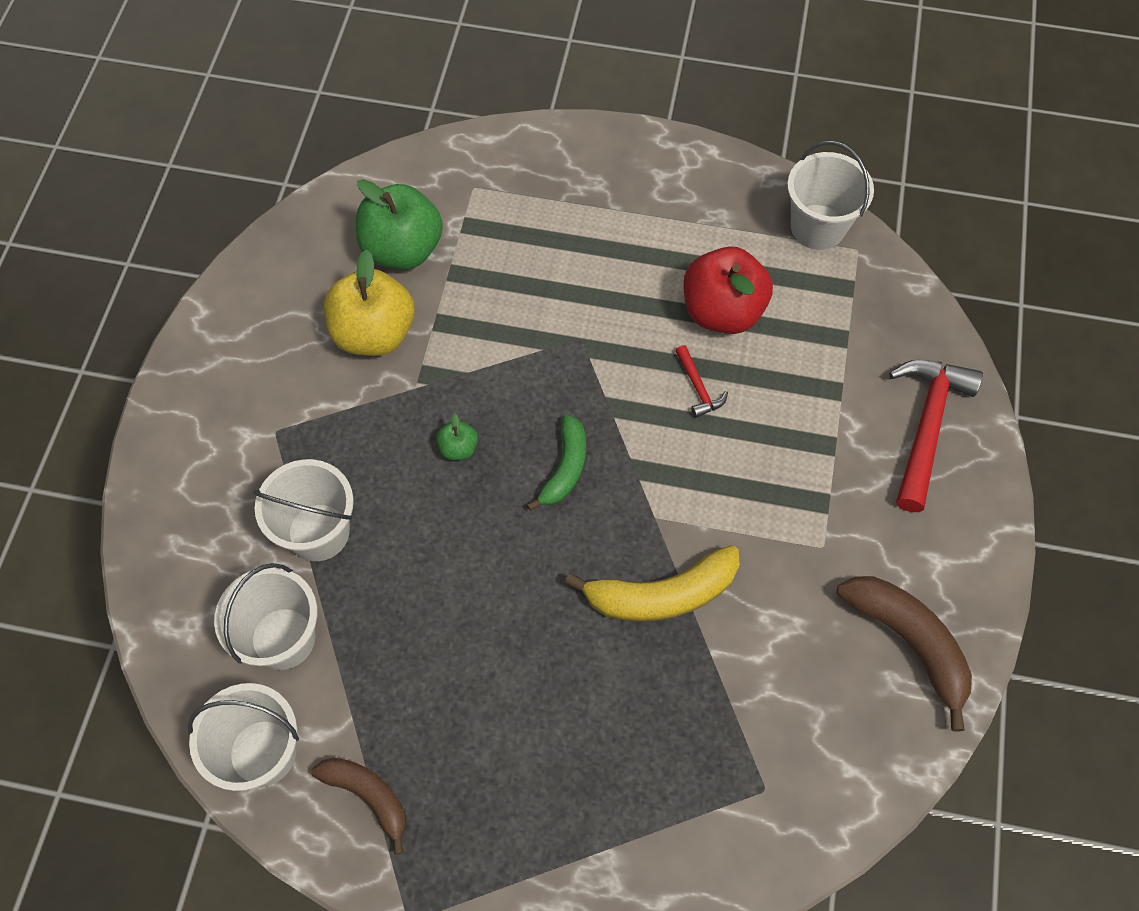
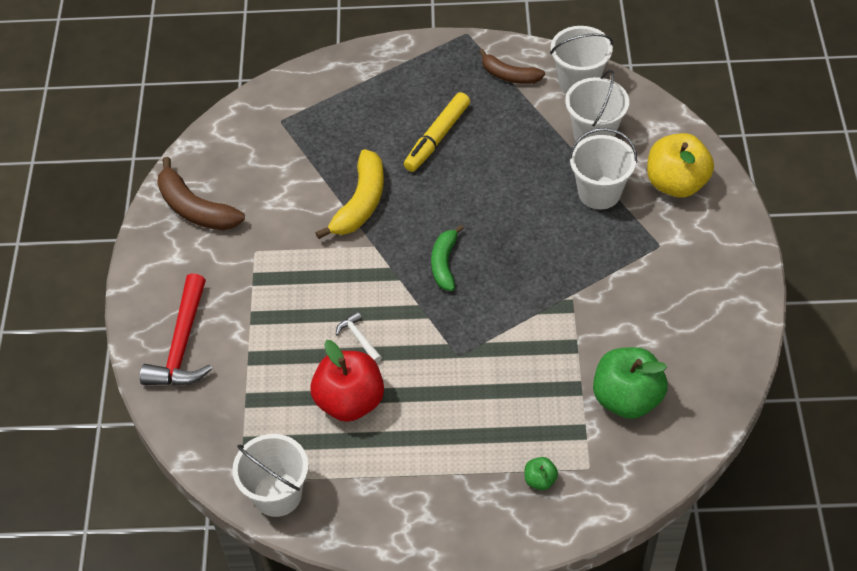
camera: 170 degrees right, 10 degrees down
yellow apple [324,249,415,356] -> yellow apple moved to [647,133,714,198]
green apple [436,414,478,460] -> green apple moved to [524,457,558,490]
yellow banana [565,545,740,622] -> yellow banana turned 135 degrees clockwise [316,149,384,239]
red hammer [675,345,728,418] -> white hammer [336,311,382,363]
none -> yellow marker [404,92,470,172]

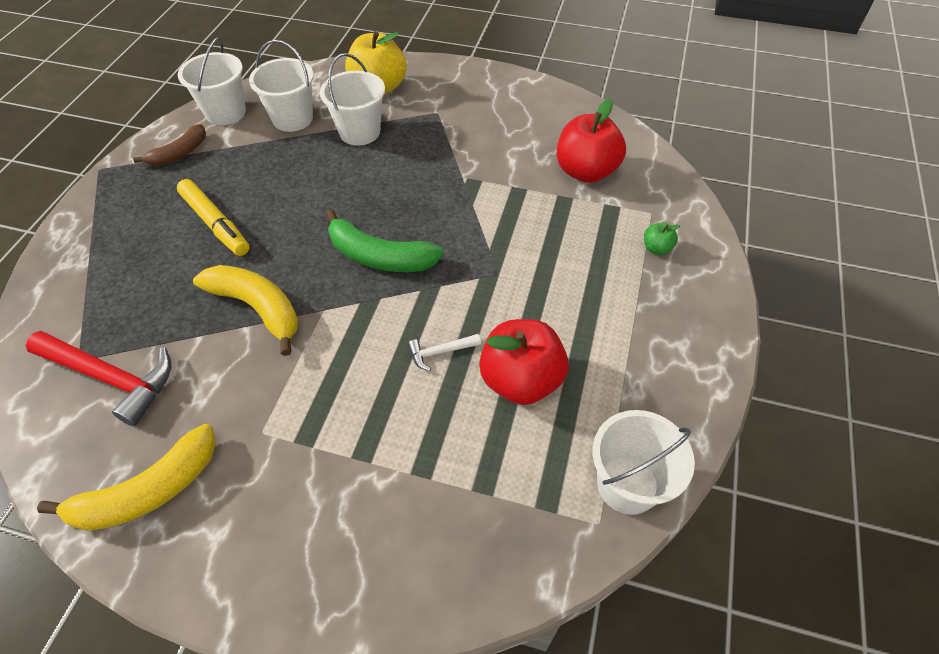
camera: 75 degrees left, 0 degrees up
red hammer [140,273,213,386] -> red hammer moved to [26,331,171,426]
brown banana [157,157,245,230] -> yellow banana [37,424,216,531]
green banana [431,225,464,291] -> green banana [325,209,444,272], size x1.53
green apple [593,347,668,419] -> red apple [556,98,626,183]

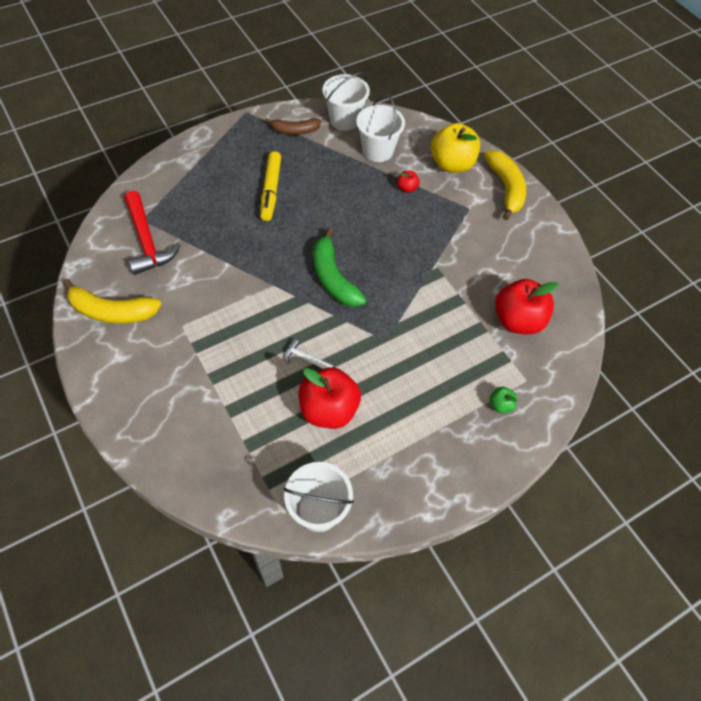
camera: 40 degrees right, 5 degrees up
yellow banana [193,265,298,356] -> yellow banana moved to [484,150,526,220]
white bucket [320,53,385,146] -> red apple [397,170,420,193]

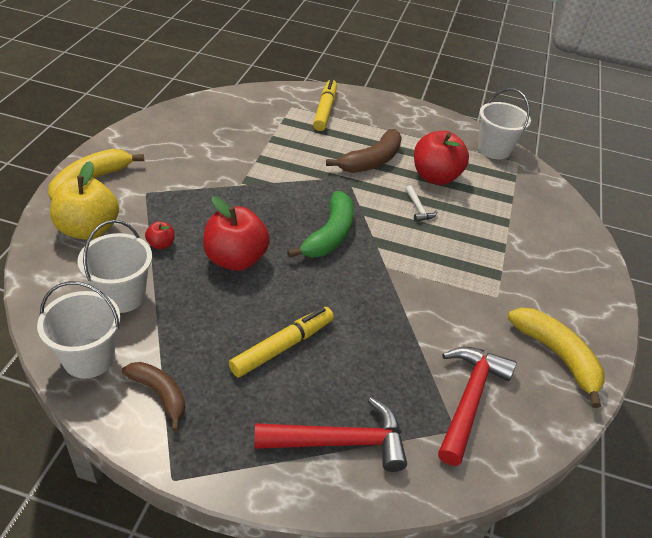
camera: 135 degrees left, 15 degrees down
green apple [489,387,517,413] -> yellow marker [313,79,337,131]
red apple [495,279,558,334] -> red apple moved to [203,197,270,271]
none -> red hammer [254,397,407,472]
none -> brown banana [326,129,402,173]

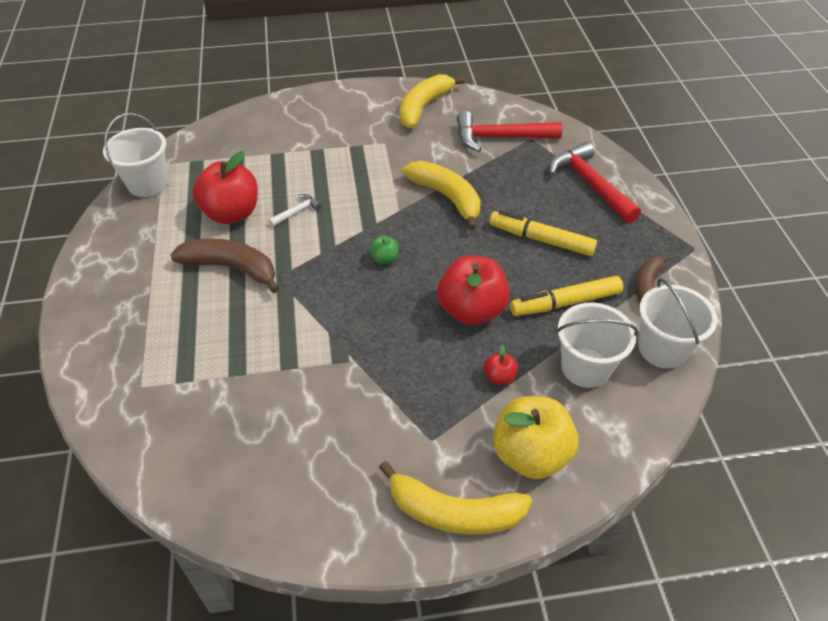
camera: 110 degrees left, 5 degrees up
green banana [287,191,354,258] -> green apple [369,235,399,264]
yellow marker [313,79,337,131] -> yellow marker moved to [510,276,623,316]
none -> yellow banana [402,161,481,230]

